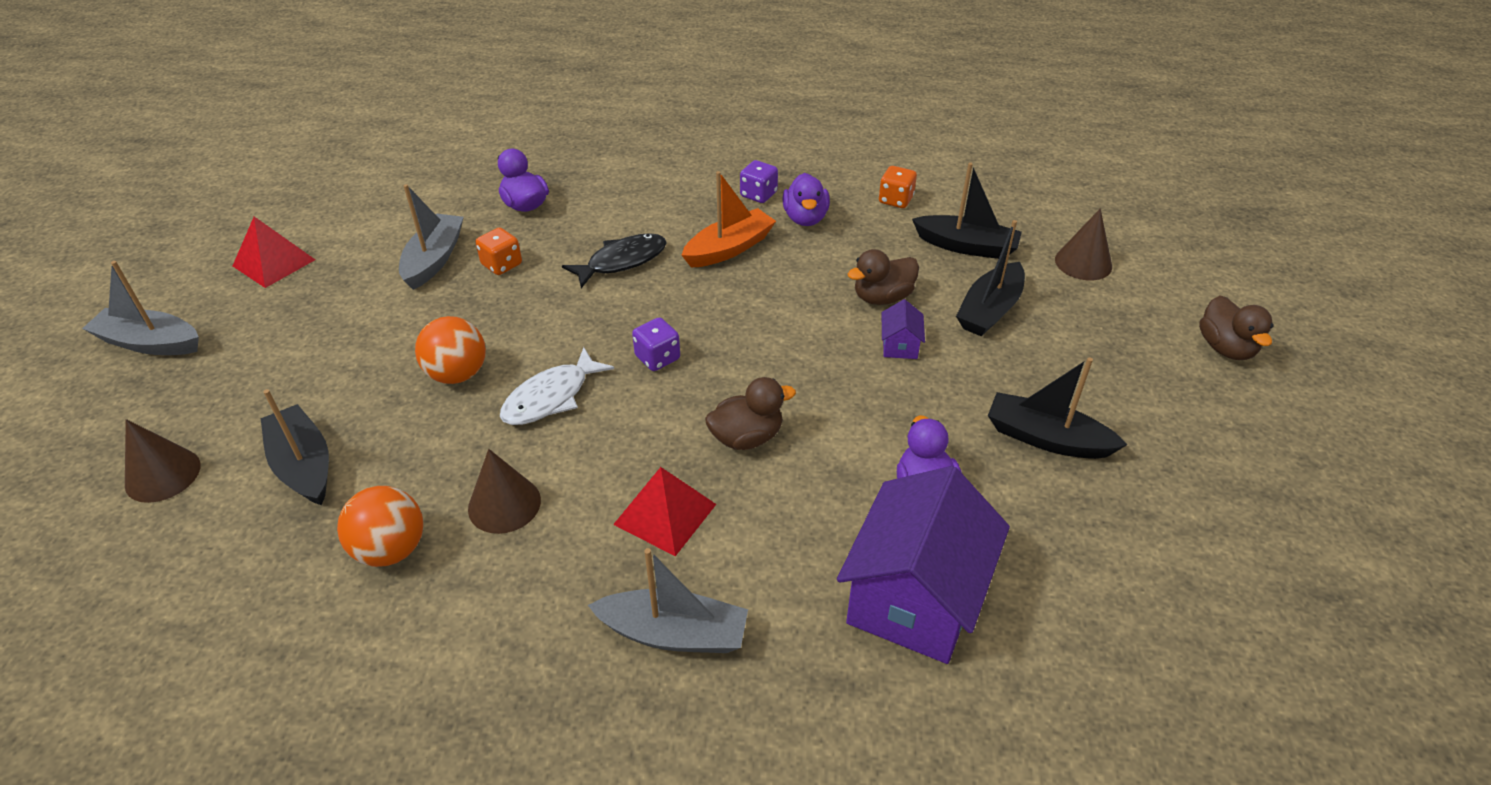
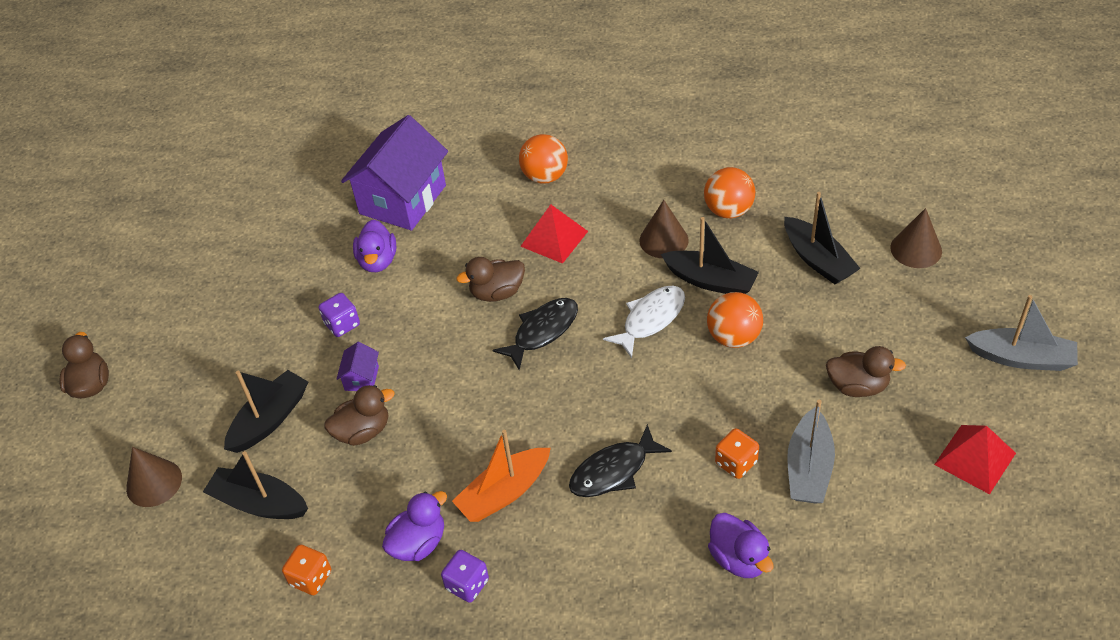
camera: 175 degrees left, 5 degrees up
grey boat [588,548,748,653] -> orange ball [519,134,568,184]
purple dice [632,317,680,371] -> purple dice moved to [319,293,360,337]
purple duck [783,173,830,226] -> purple duck turned 45 degrees clockwise [382,491,447,561]
black boat [988,357,1127,459] -> black boat moved to [661,217,759,294]
none -> black fish [493,298,578,370]
none -> brown duck [826,346,906,397]

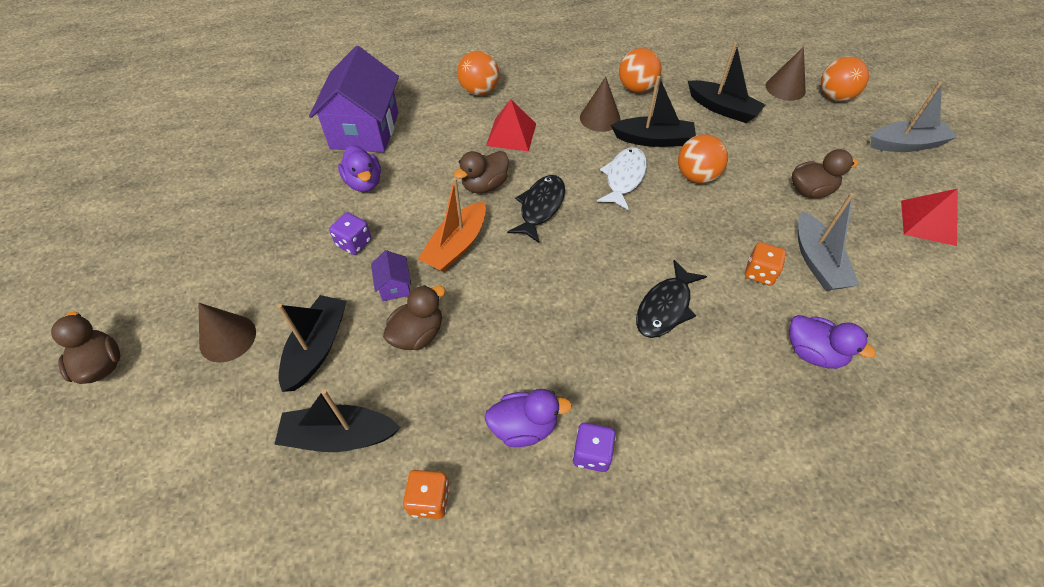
camera: 25 degrees left, 5 degrees up
brown cone [126,447,182,507] -> brown cone moved to [198,303,256,363]
purple duck [382,491,447,561] -> purple duck turned 60 degrees clockwise [485,389,572,447]
orange boat [452,430,551,522] -> orange boat moved to [418,178,486,272]
none -> orange ball [821,56,869,101]

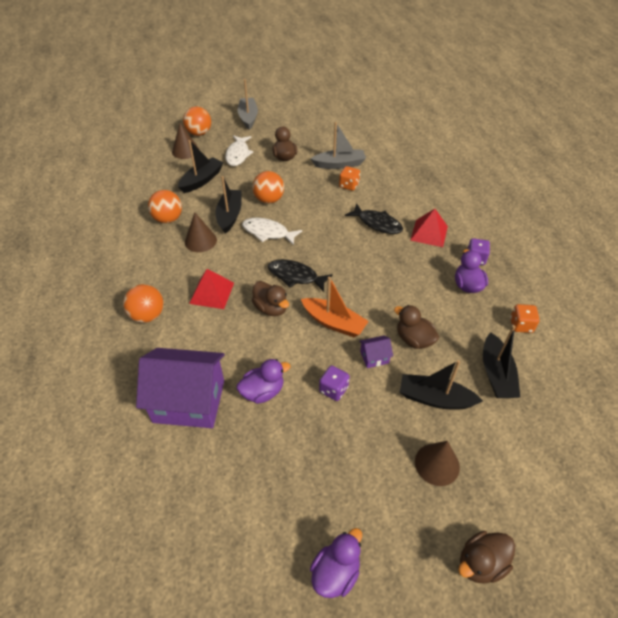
camera: 90 degrees left, 5 degrees down
purple duck [789,315,876,369] -> purple duck moved to [310,528,362,598]
red pyramid [901,188,958,246] -> red pyramid moved to [410,209,448,247]
none -> white fish [225,135,254,166]

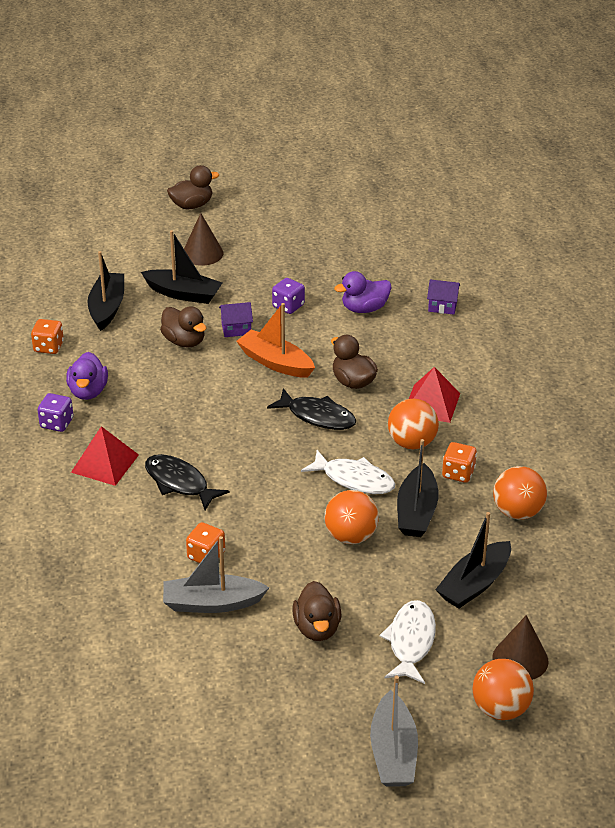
camera: 175 degrees left, 10 degrees down
orange ball [123,284,164,323] -> orange ball moved to [388,399,439,449]
purple house [136,348,225,428] -> purple house [427,279,460,314], size x0.41
brown cone [185,213,217,252] -> orange dice [442,442,477,483]
purple duck [310,528,362,598] -> none

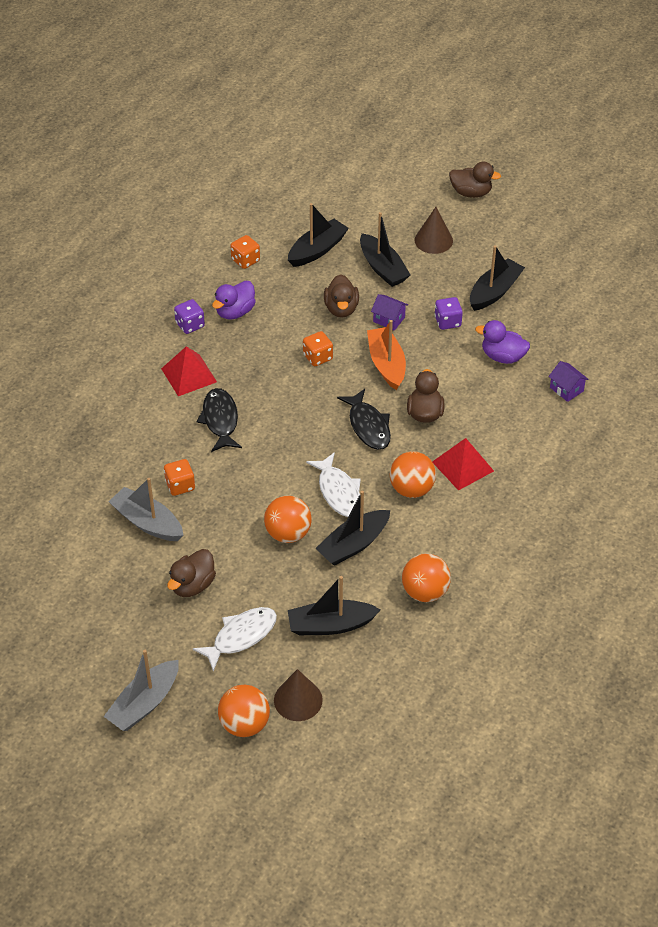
camera: 40 degrees right, 10 degrees up
orange dice [442,442,477,483] -> orange dice moved to [303,331,333,366]
none -> black boat [470,245,525,311]

